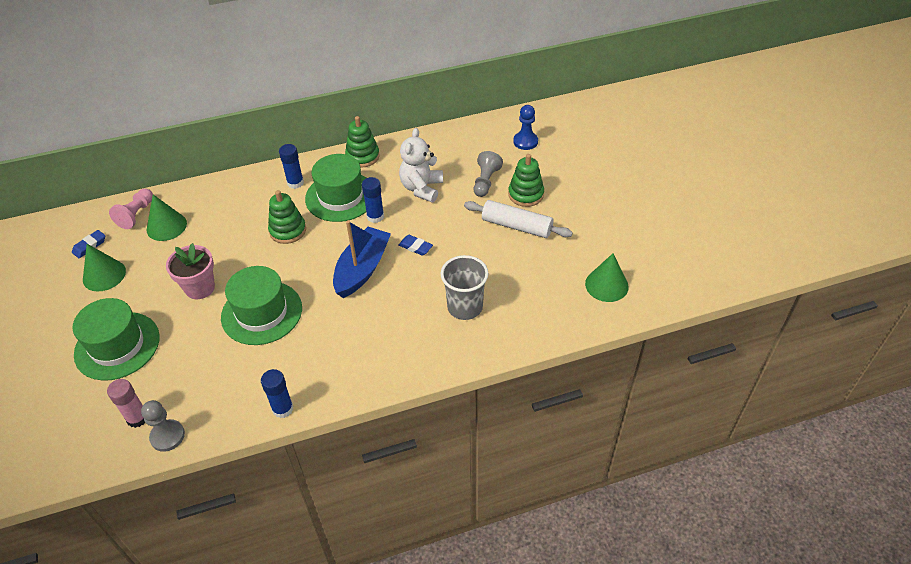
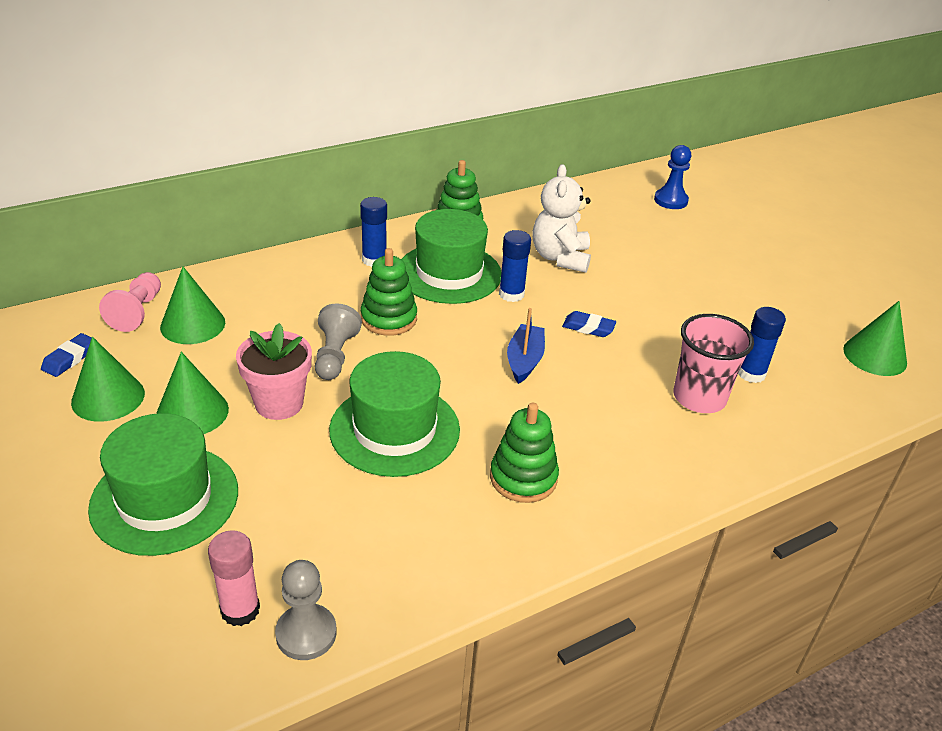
camera: 15 degrees left, 10 degrees down
blue glue stick [261,369,294,418] -> blue glue stick moved to [738,307,786,383]
blue boat [333,220,391,298] -> blue boat [507,308,545,384], size x0.60
grey cup [441,255,489,320] -> pink cup [673,314,754,413]
white rolling pin [464,200,573,238] -> none
grey pawn [474,151,503,197] -> grey pawn moved to [315,303,362,380]
green stacking toy [508,154,544,207] -> green stacking toy moved to [490,403,559,503]
none -> green cone [156,352,229,434]

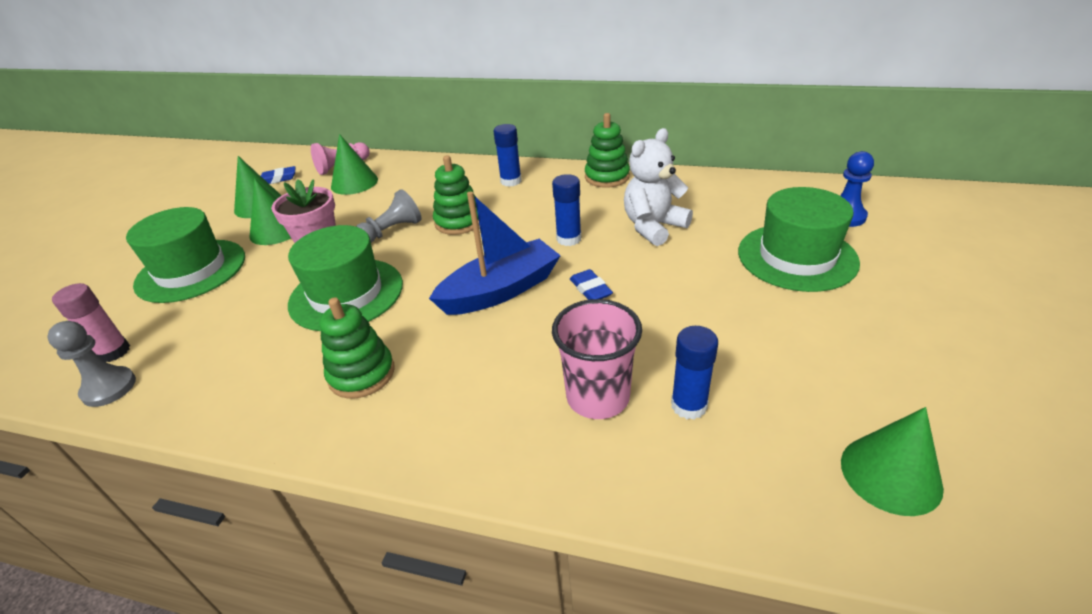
camera: 50 degrees right, 0 degrees up
green hat [401,209,501,304] -> green hat moved to [738,187,860,292]
blue boat [507,308,545,384] -> blue boat [429,192,561,315], size x1.66

